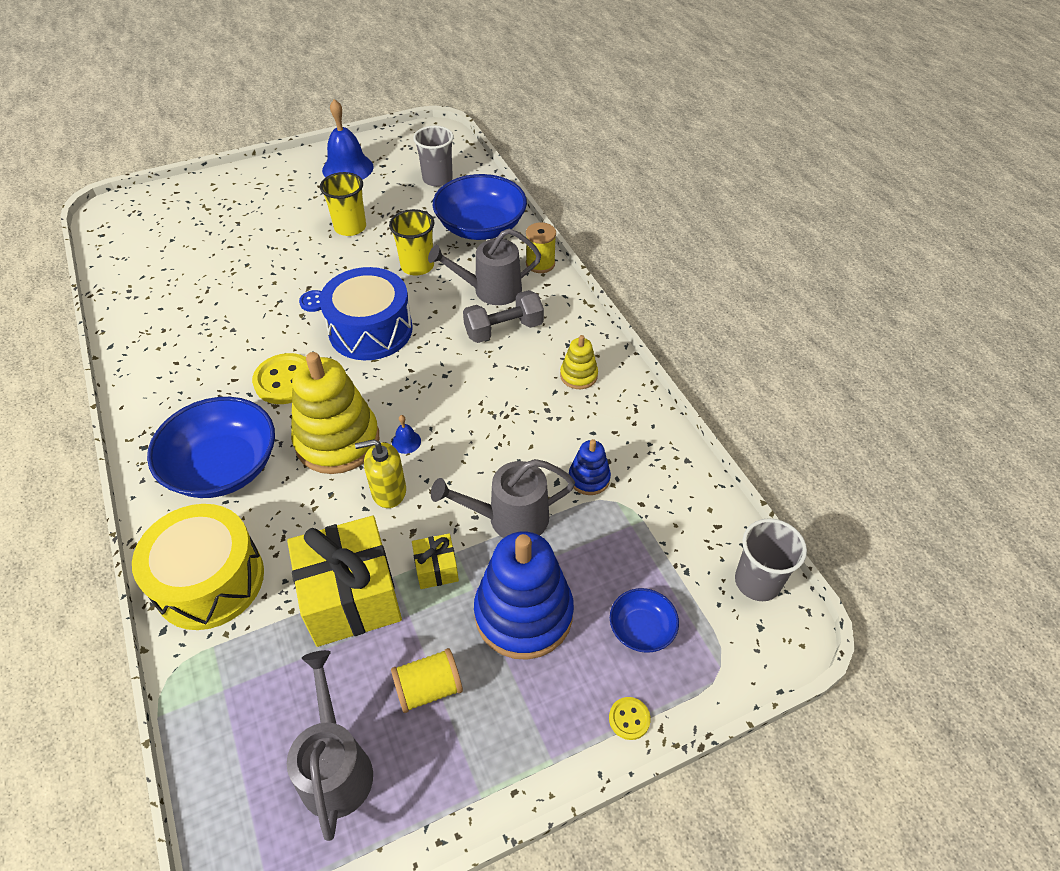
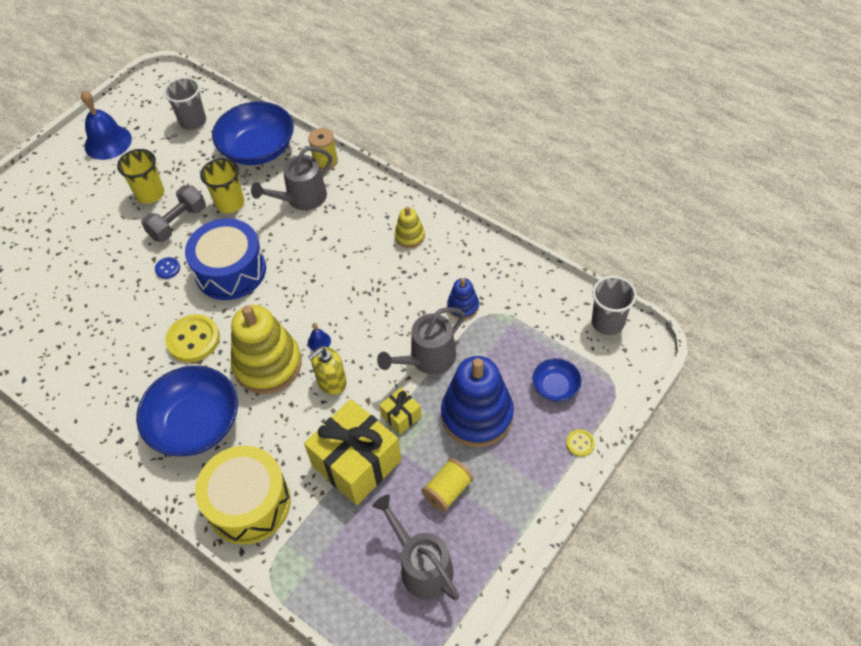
camera: 25 degrees left, 5 degrees up
grey dumbbell [463,290,544,343] -> grey dumbbell moved to [141,185,206,242]

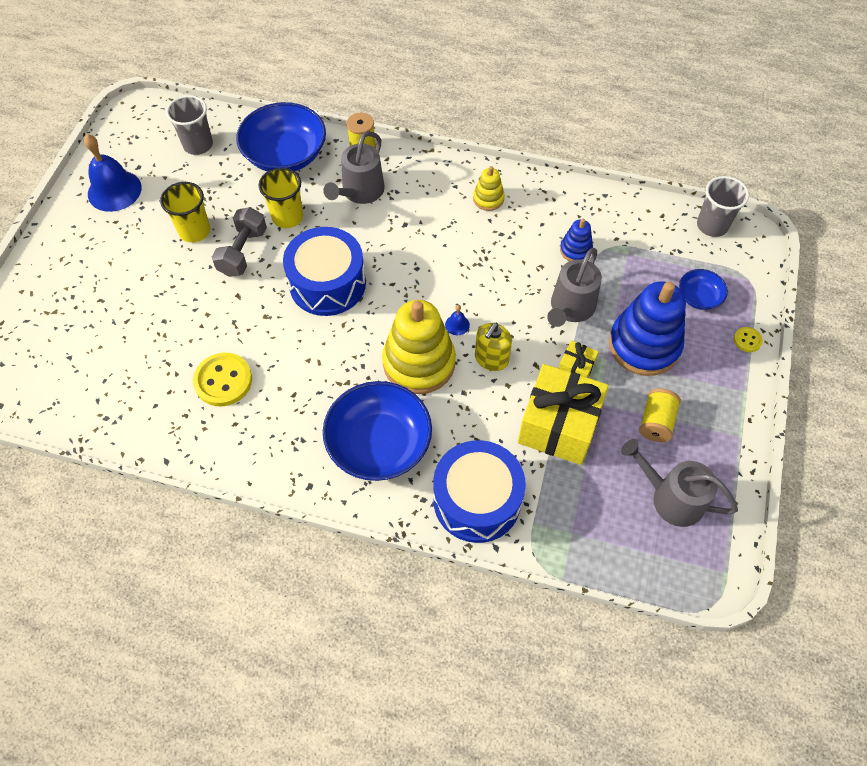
camera: 25 degrees left, 5 degrees up
blue button [155,257,180,279] -> none
yellow button [165,314,220,362] -> yellow button moved to [193,353,252,406]
yellow drum [195,446,291,544] -> blue drum [433,440,526,543]

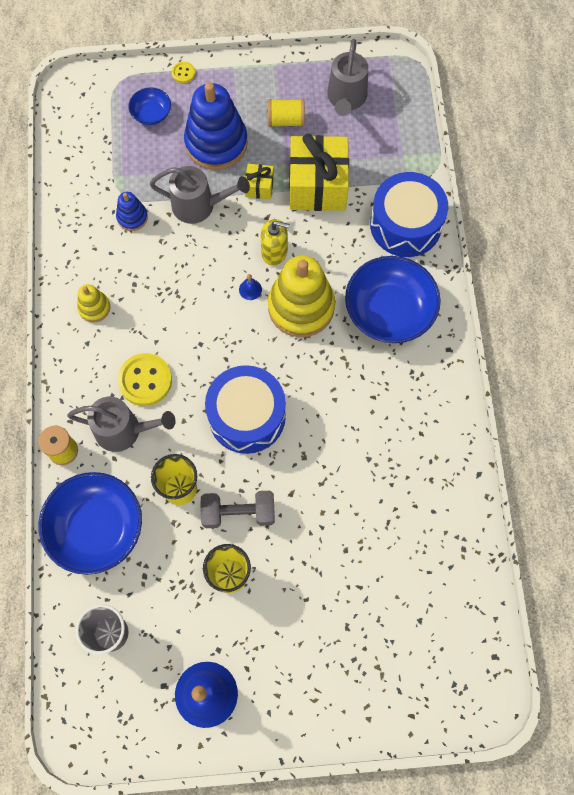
camera: 110 degrees left, 10 degrees up
yellow button [193,353,252,406] -> yellow button moved to [118,353,172,406]
grey cup [697,176,749,237] -> none

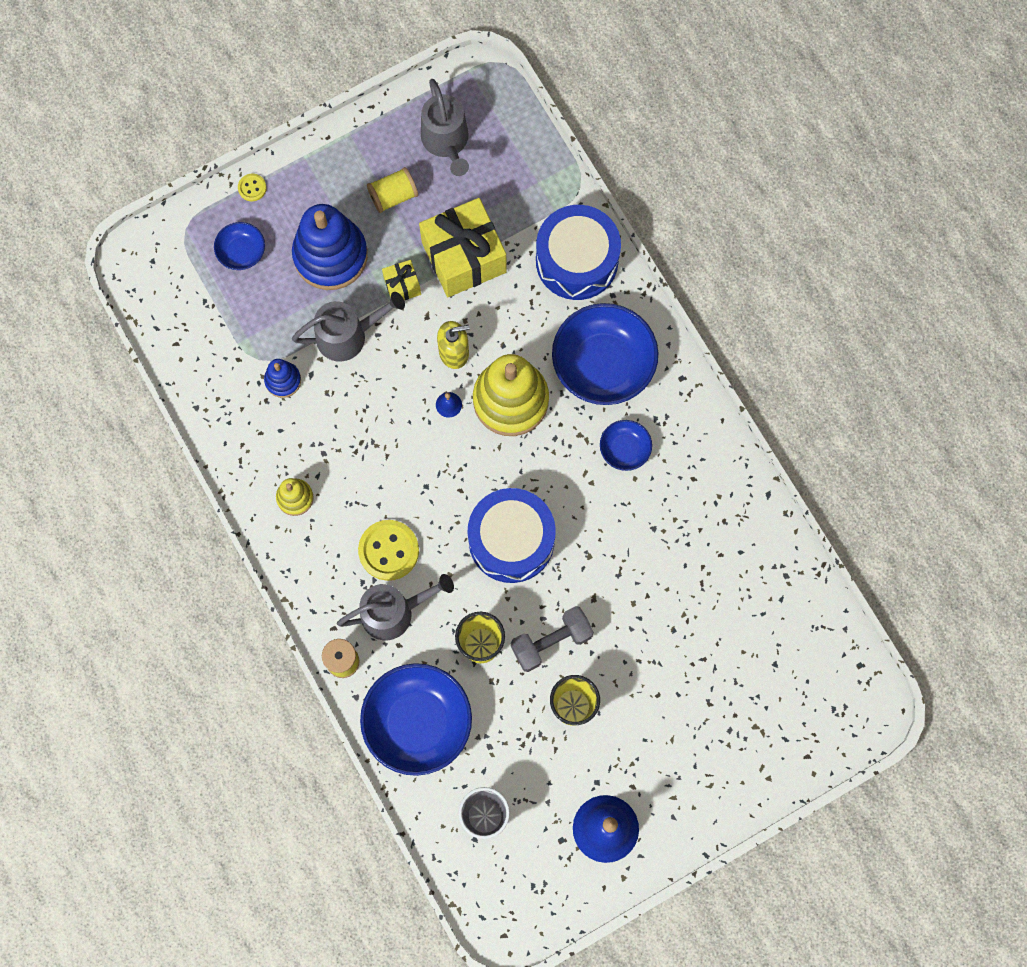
camera: 25 degrees left, 5 degrees up
none -> blue bowl [600,420,652,471]

